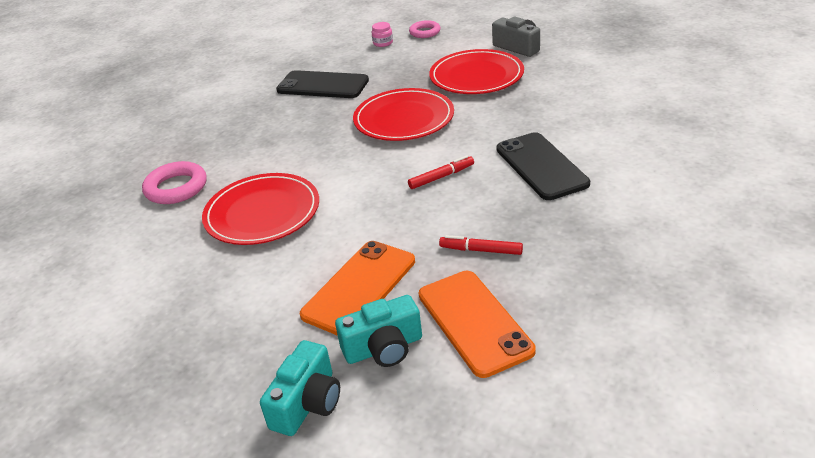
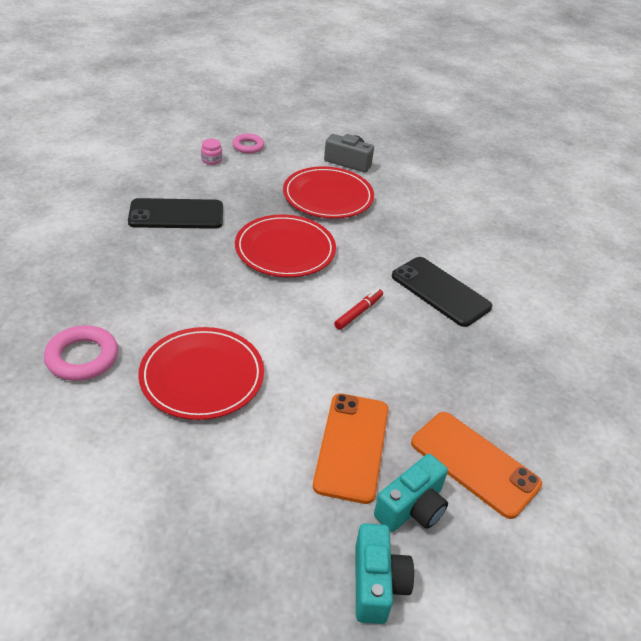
camera: 30 degrees left, 5 degrees up
red marker [439,235,523,255] -> none

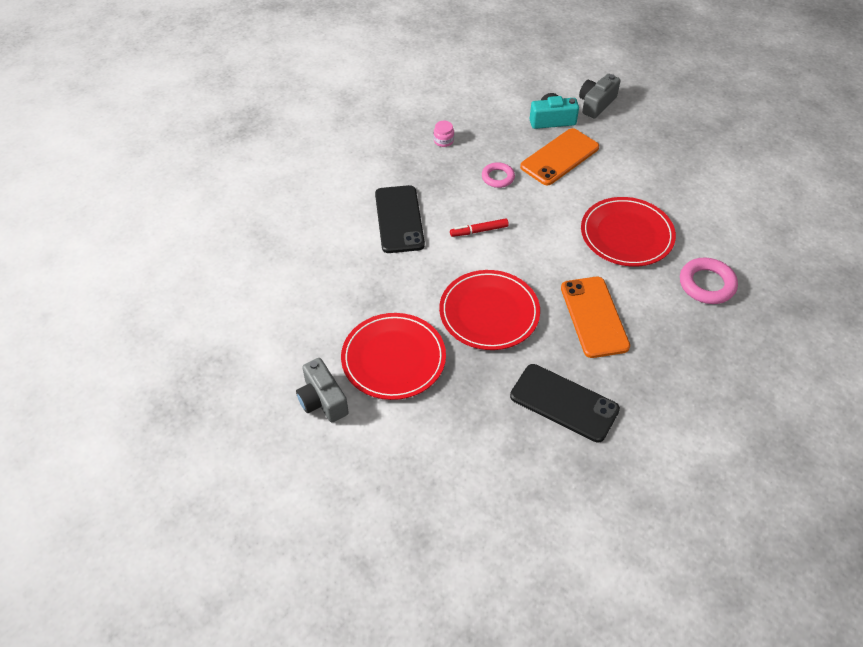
camera: 140 degrees left, 10 degrees up
pink jar [201,139,222,165] -> pink jar moved to [434,121,454,147]
pink ring [232,134,264,153] -> pink ring moved to [482,162,515,188]
turquoise camera [355,523,414,624] -> grey camera [579,74,621,119]
orange phone [411,412,542,519] -> orange phone moved to [561,277,630,358]

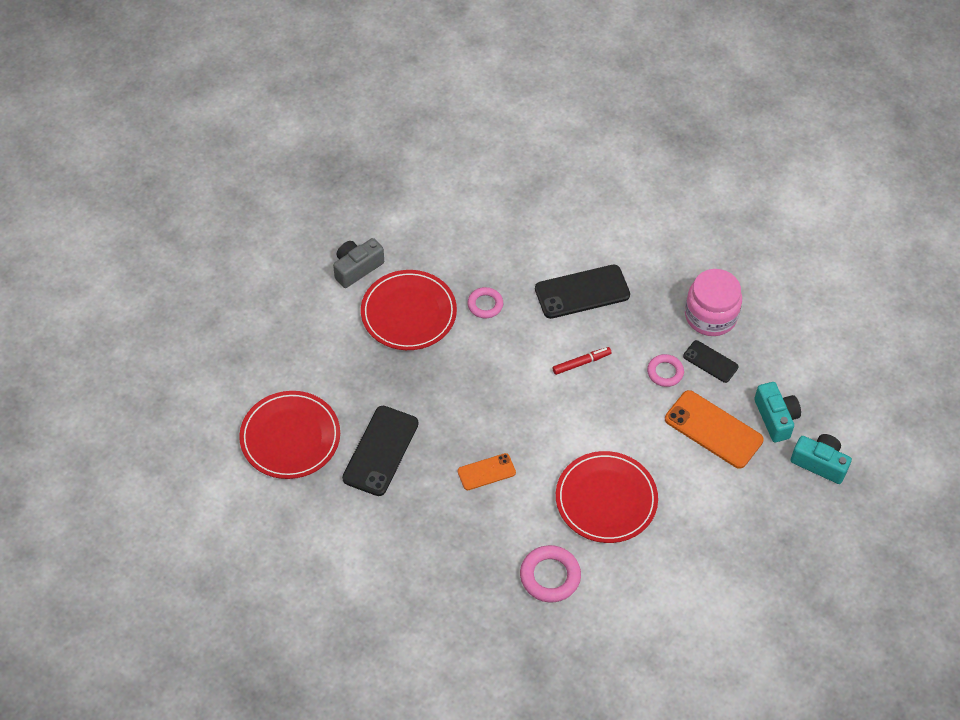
camera: 80 degrees right, 5 degrees up
pink jar [434,121,454,147] -> pink jar [685,269,742,336], size x2.34
red plate [439,270,540,350] -> red plate moved to [239,391,340,479]
red marker [450,219,509,237] -> red marker turned 90 degrees clockwise [552,347,611,375]
orange phone [561,277,630,358] -> orange phone [458,453,516,490], size x0.57
grey camera [579,74,621,119] -> turquoise camera [791,434,852,484]
none -> pink ring [467,287,503,318]
none -> black phone [683,340,739,383]

